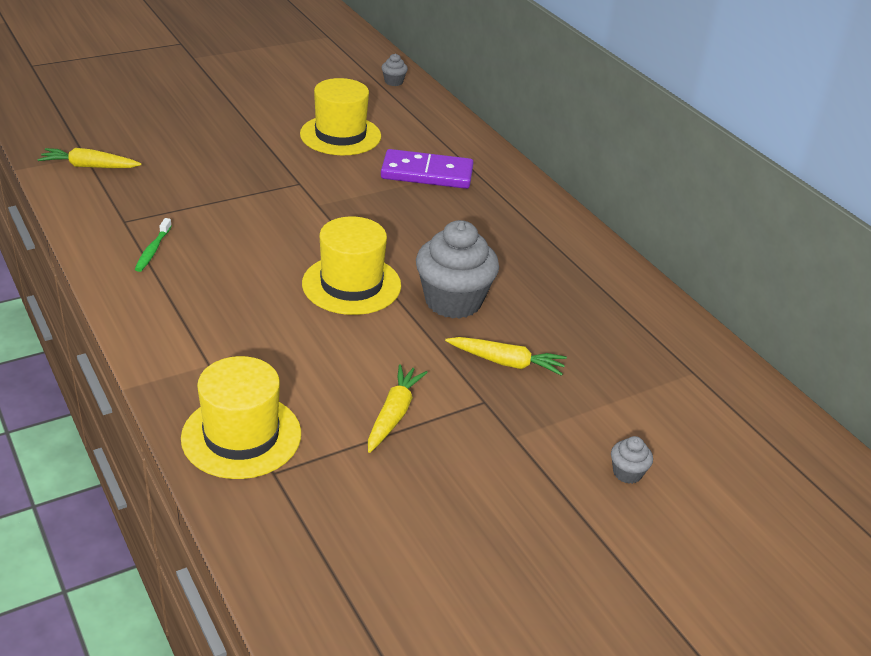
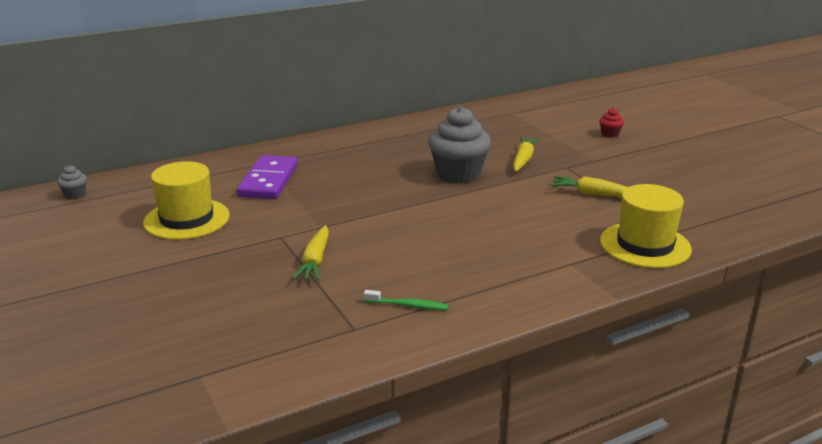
camera: 85 degrees left, 10 degrees down
yellow carrot [37,148,142,168] -> yellow carrot moved to [293,225,329,280]
yellow hat [302,216,401,315] -> none
grey cupcake [611,436,653,484] -> red cupcake [599,108,624,138]

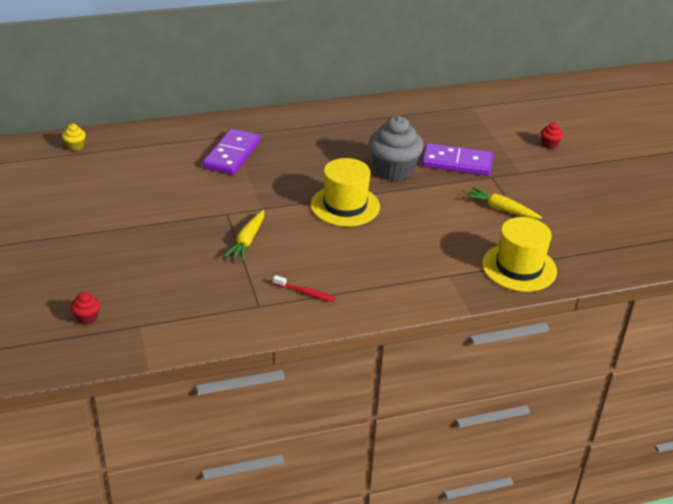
camera: 10 degrees right, 10 degrees up
grey cupcake [57,165,87,199] -> yellow cupcake [62,124,86,151]
yellow hat [143,161,230,240] -> yellow hat moved to [311,158,380,227]
green toothbrush [364,290,448,310] -> red toothbrush [273,275,335,302]
yellow carrot [513,137,539,172] -> purple domino [422,143,493,176]
none -> red cupcake [71,292,100,325]

